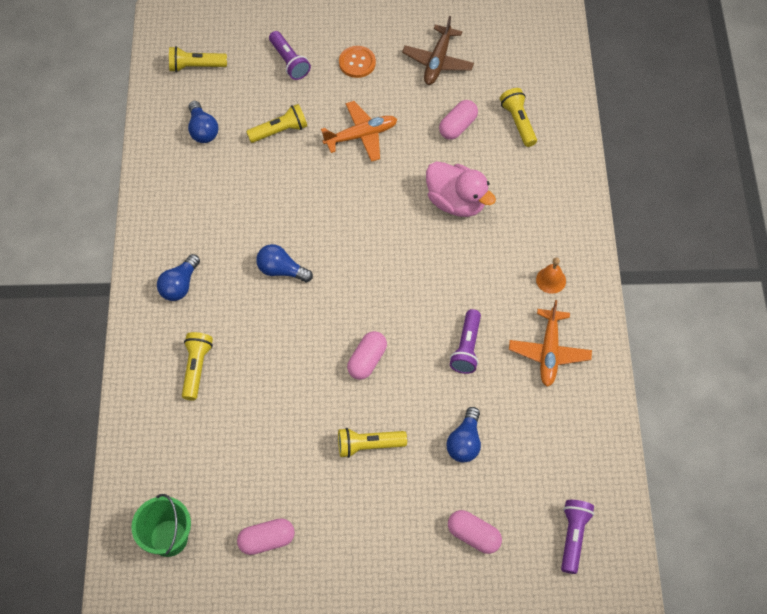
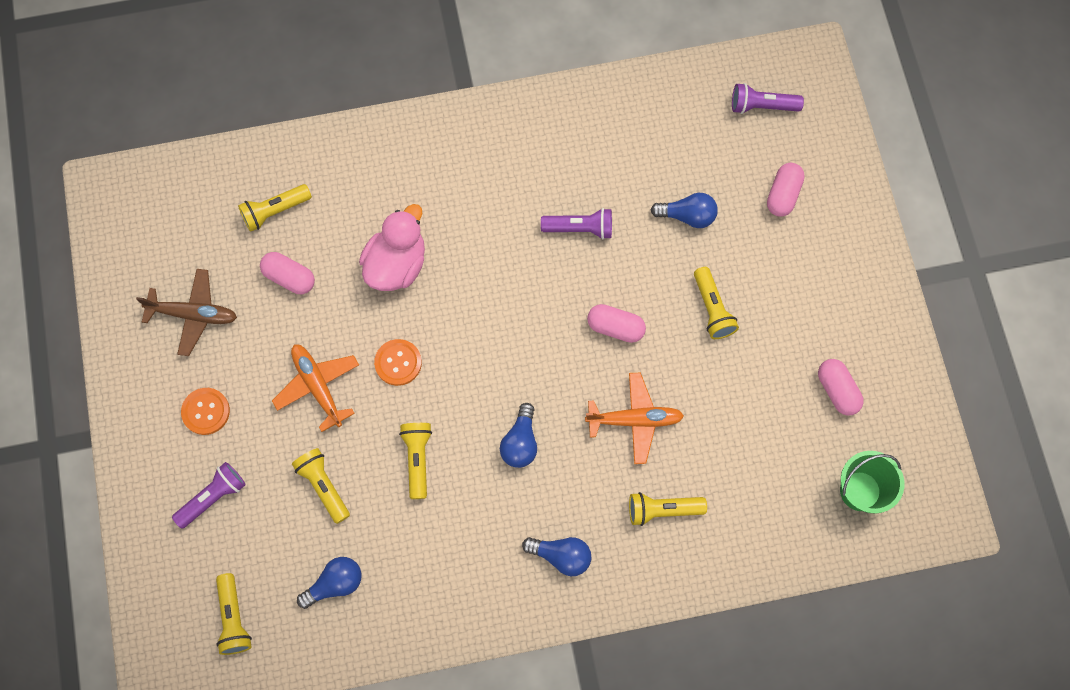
camera: 100 degrees left, 10 degrees up
orange plane [509,300,592,387] -> orange plane moved to [585,373,684,464]
orange bell [536,257,566,294] -> none
none -> orange button [374,339,422,386]
none -> yellow flashlight [399,423,432,499]

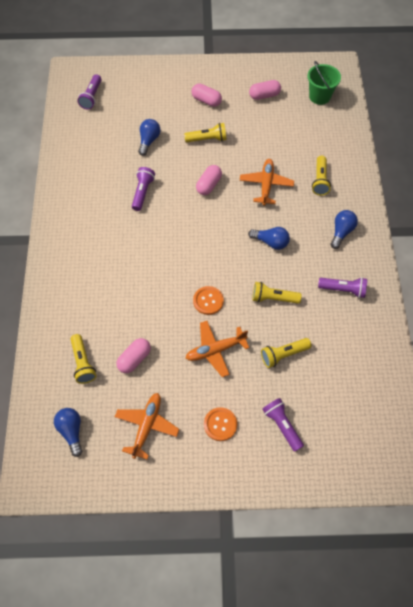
camera: 80 degrees left, 10 degrees down
brown plane [136,269,237,356] -> orange plane [115,393,179,459]
yellow flashlight [216,573,252,655] -> none
blue light bulb [297,557,362,609] -> blue light bulb moved to [54,408,82,457]
pink duck [359,204,425,291] -> none
pink capsule [767,163,805,217] -> pink capsule moved to [191,83,222,107]
none -> purple flashlight [318,277,367,298]

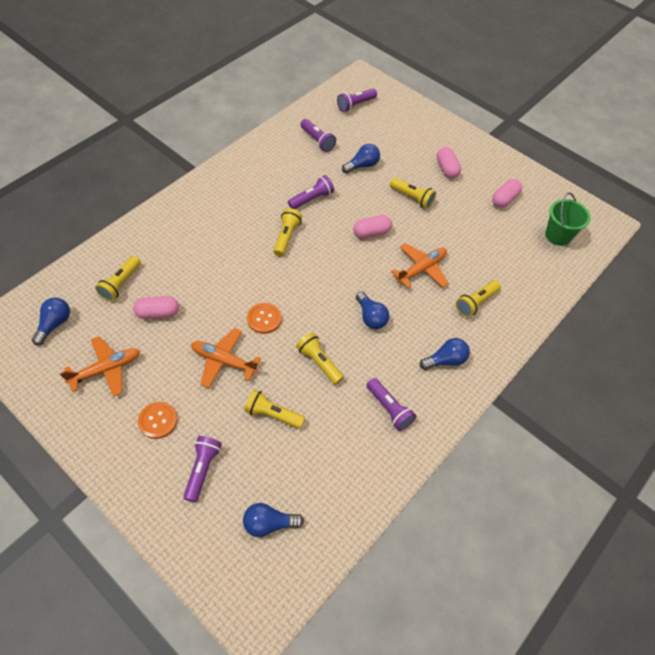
camera: 40 degrees right, 5 degrees down
pink capsule [249,80,281,100] -> pink capsule turned 75 degrees counterclockwise [492,179,522,208]
none -> blue light bulb [243,503,304,537]
none -> yellow flashlight [273,208,302,256]
none -> purple flashlight [301,119,336,152]

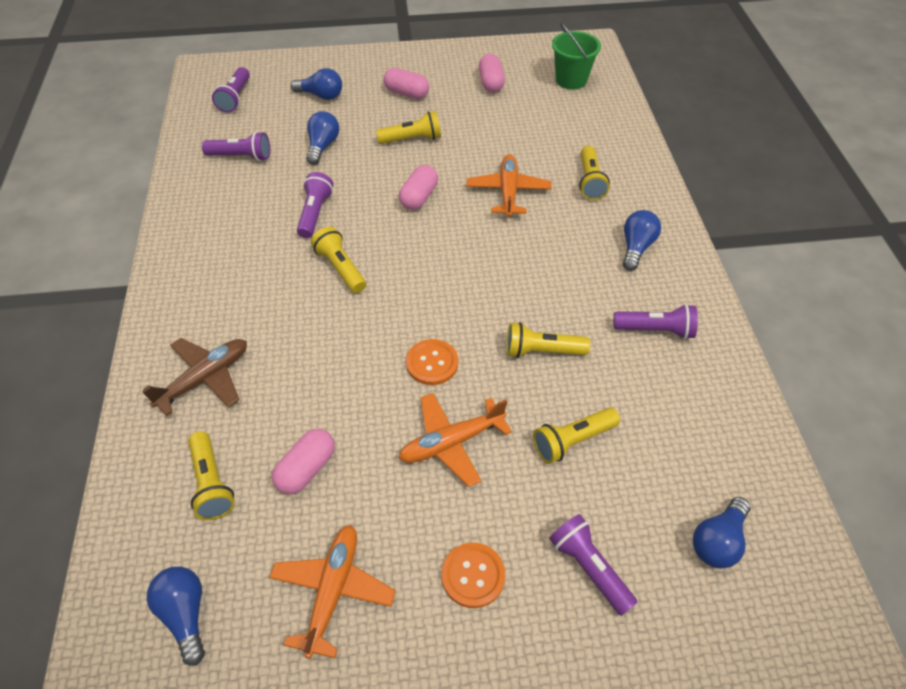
camera: 45 degrees left, 5 degrees down
blue light bulb [356,291,389,329] -> blue light bulb moved to [291,68,342,100]
none -> brown plane [142,338,247,416]

